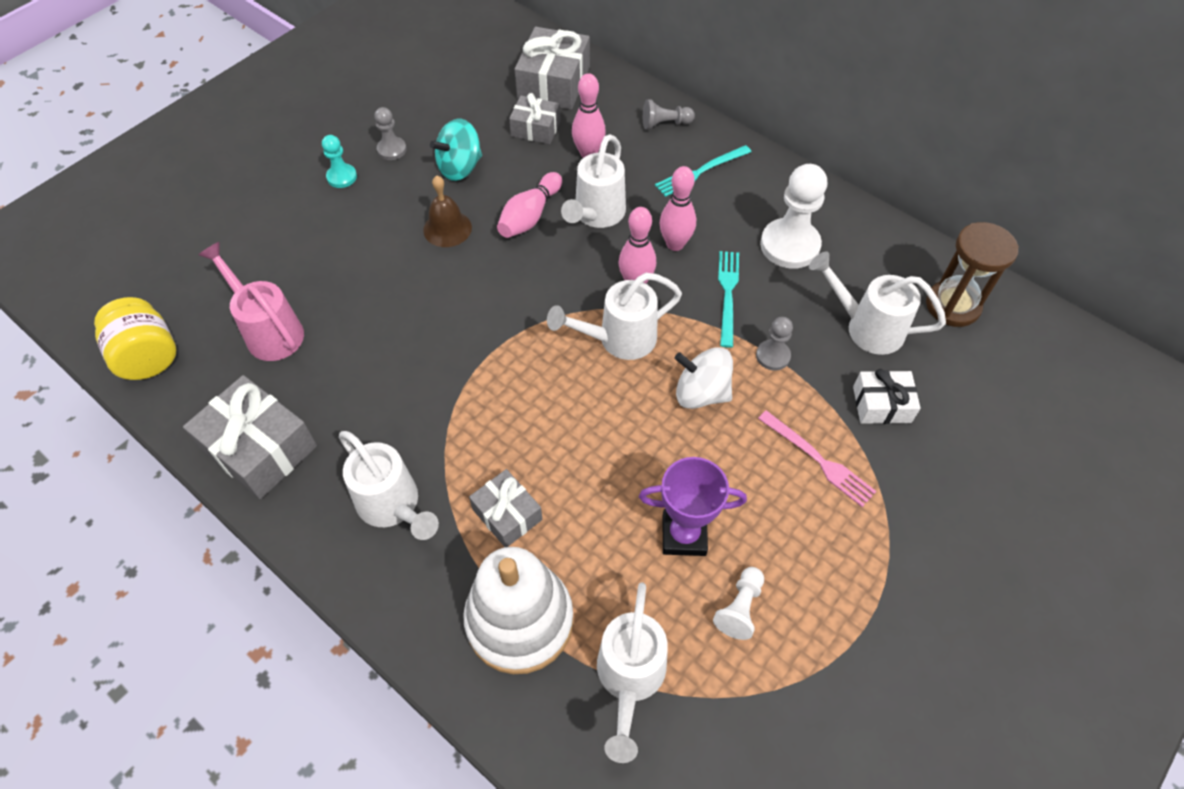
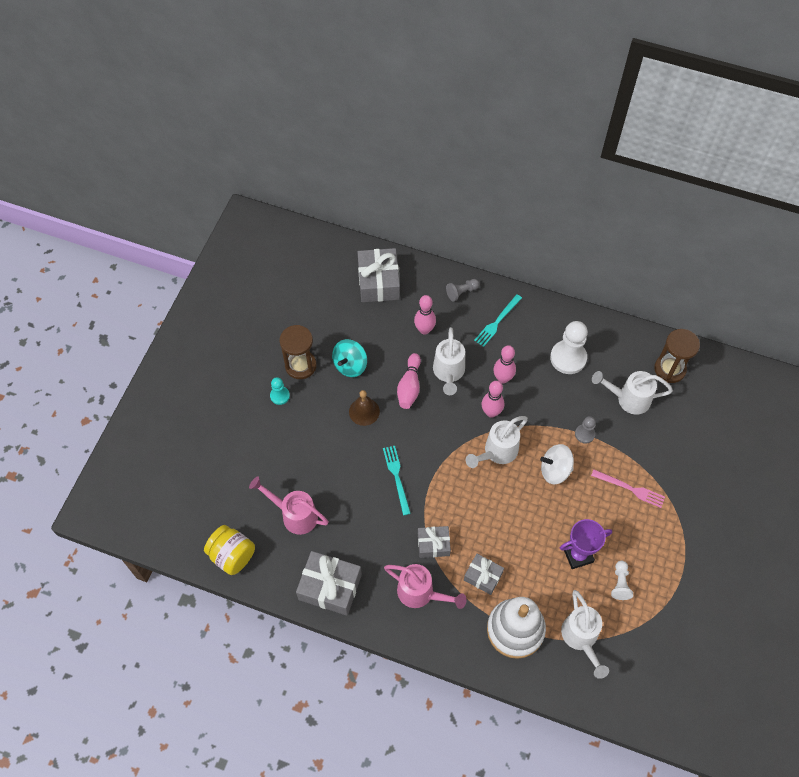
camera: 20 degrees left, 5 degrees up
white watering can [339,431,439,540] -> pink watering can [384,564,466,609]
grey pawn [374,107,407,160] -> brown hourglass [279,325,317,379]
grey gift [509,93,561,144] -> grey gift moved to [418,526,451,558]
turquoise fork [718,251,739,348] -> turquoise fork moved to [383,446,411,515]
white gift [853,369,921,424] -> none

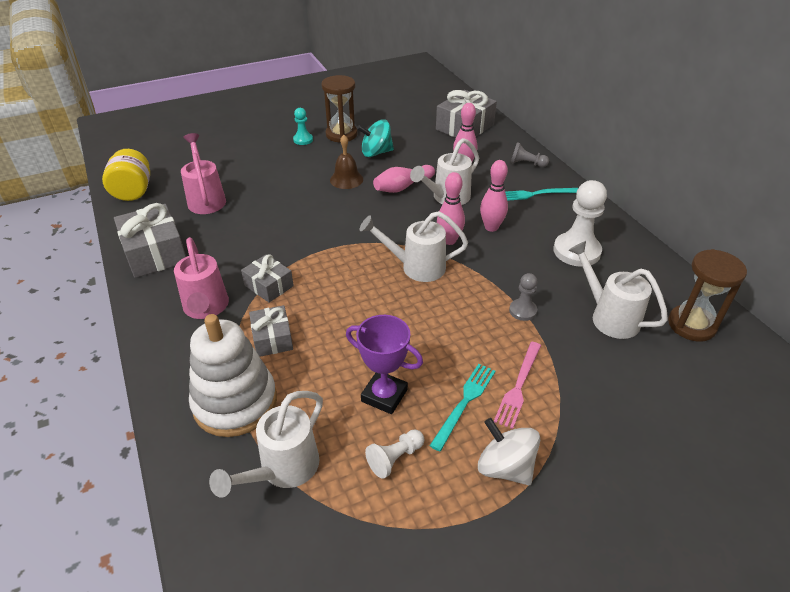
camera: 45 degrees right, 20 degrees down
turquoise fork [383,446,411,515] -> turquoise fork moved to [430,364,495,451]
white spinning top [540,444,574,484] -> white spinning top moved to [478,418,540,485]
pink fork [591,470,665,508] -> pink fork turned 45 degrees clockwise [494,342,541,429]

